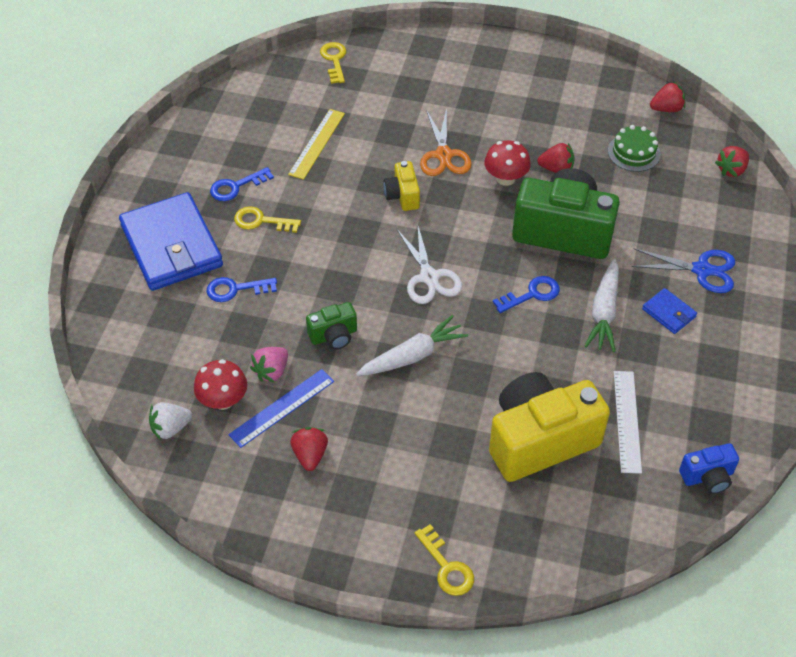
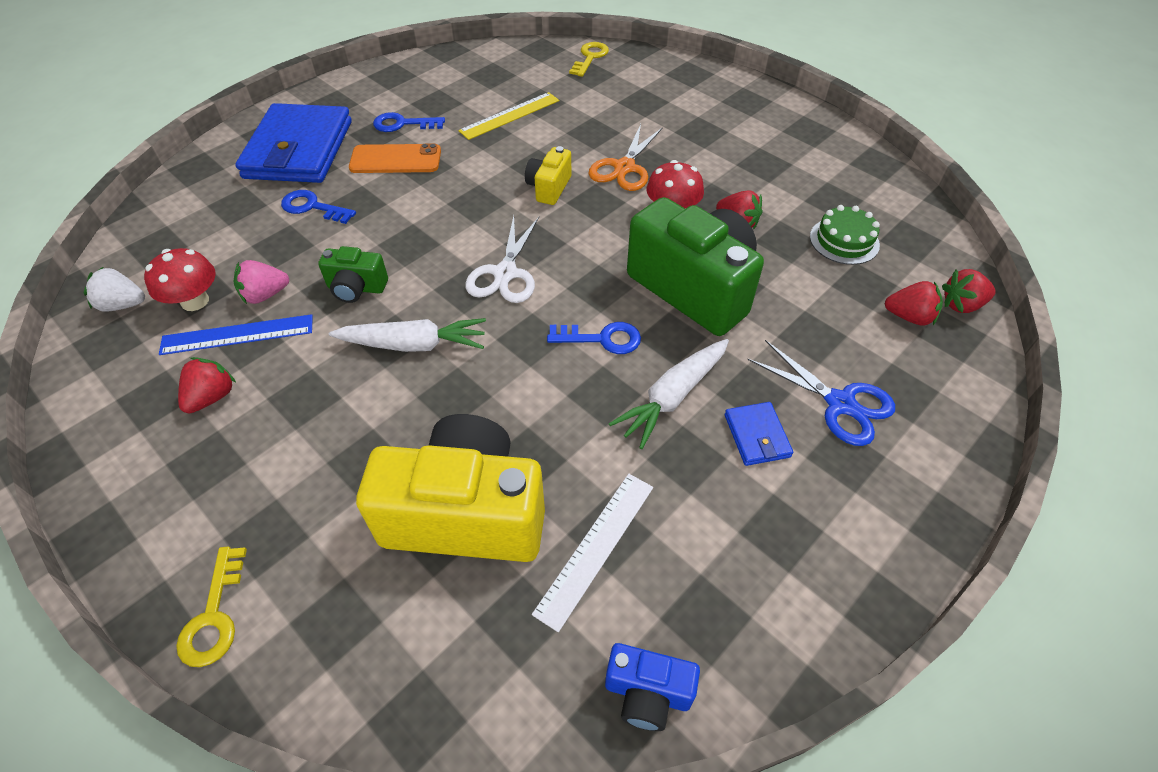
camera: 30 degrees right, 0 degrees up
yellow key [234,206,301,233] -> orange phone [349,143,441,173]
red strawberry [650,82,685,112] -> red strawberry moved to [885,281,943,326]

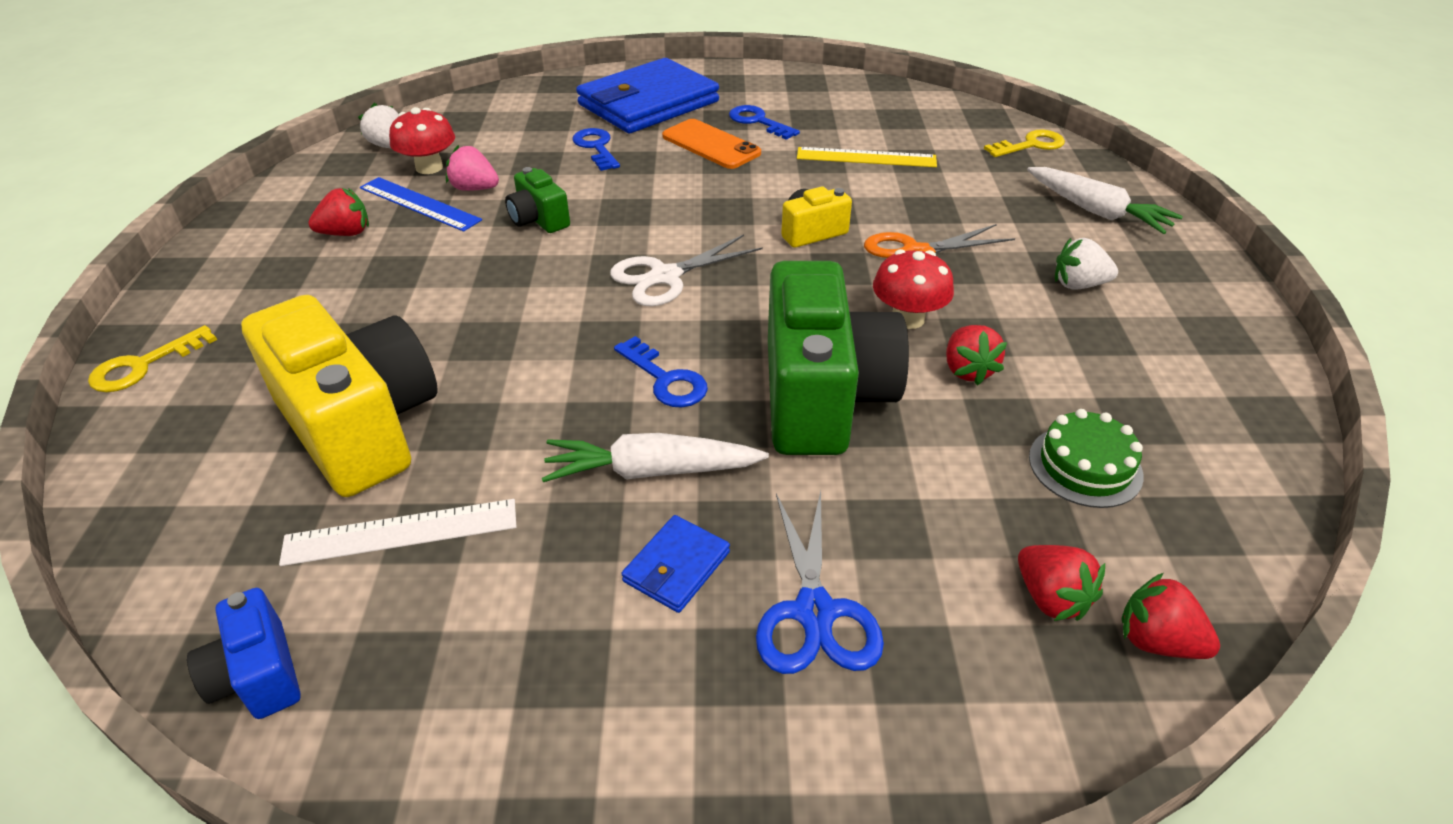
camera: 45 degrees right, 10 degrees down
white carrot [329,318,486,352] -> white carrot moved to [1027,167,1183,234]
none -> white strawberry [1055,238,1118,290]

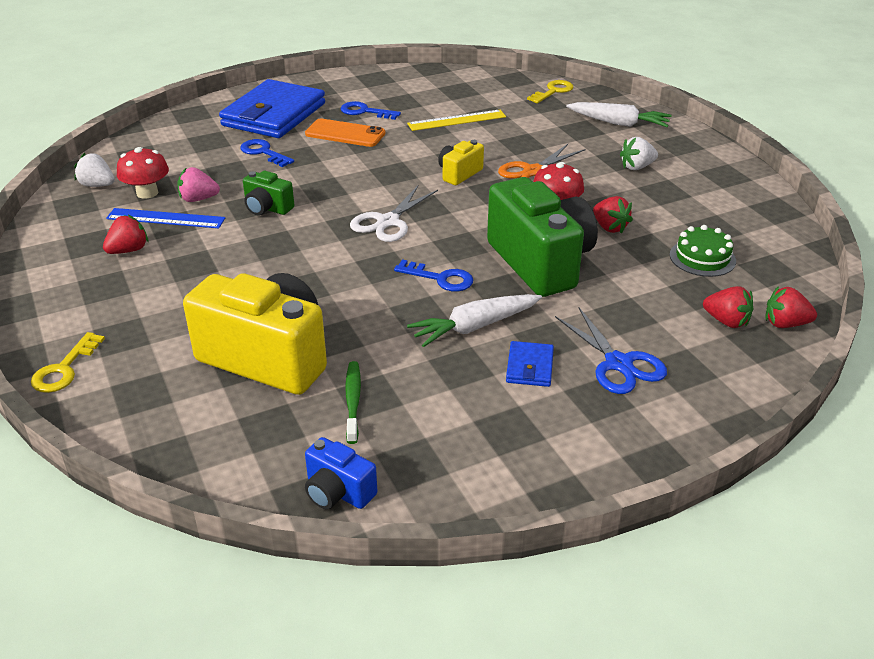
camera: 25 degrees left, 5 degrees down
white ruler [279,499,516,566] -> green toothbrush [345,361,361,444]

